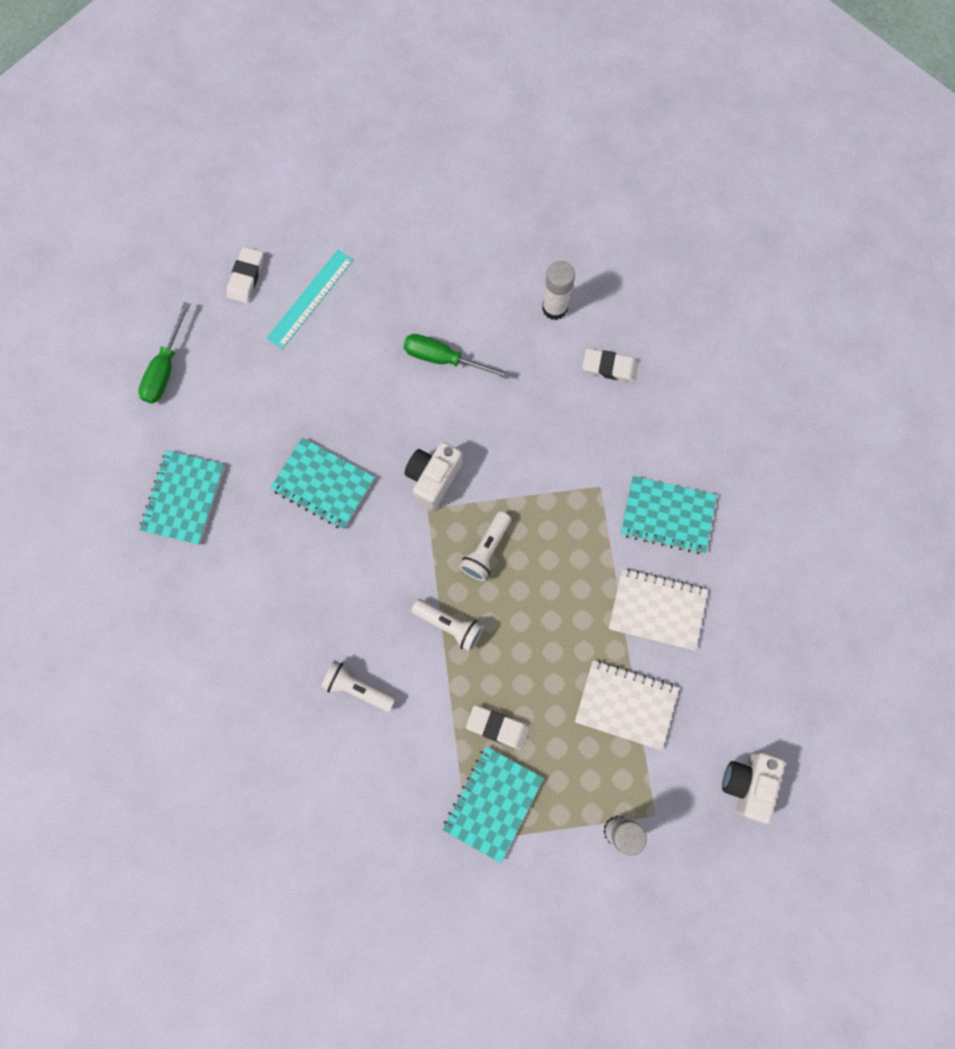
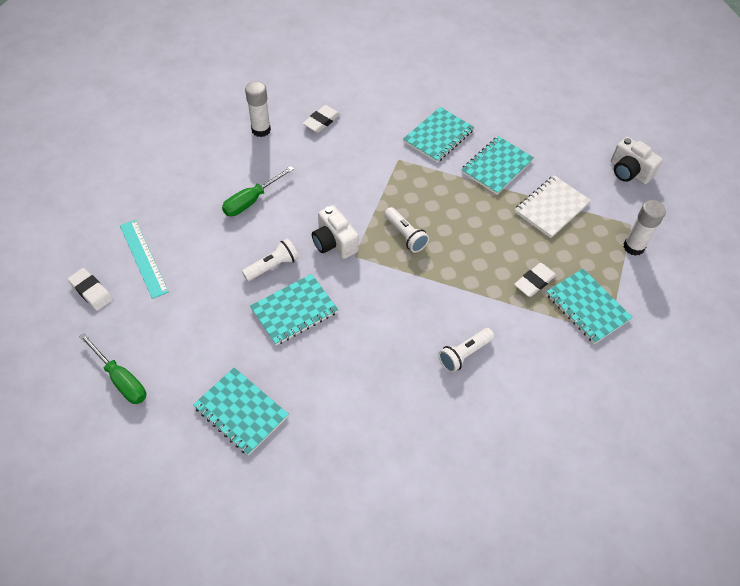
camera: 65 degrees left, 20 degrees down
white flashlight [411,599,484,652] -> white flashlight moved to [242,238,299,281]
white notebook [609,568,708,651] -> turquoise notebook [461,136,534,195]

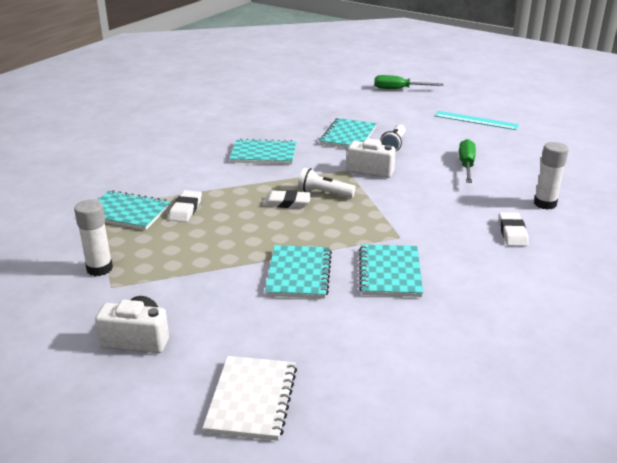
camera: 145 degrees right, 25 degrees down
white eraser [68,268,113,311] -> white eraser moved to [263,190,312,208]
turquoise notebook [193,368,289,456] -> turquoise notebook moved to [229,139,296,164]
white flashlight [438,328,494,373] -> none
white notebook [515,175,591,238] -> white notebook moved to [203,356,297,441]

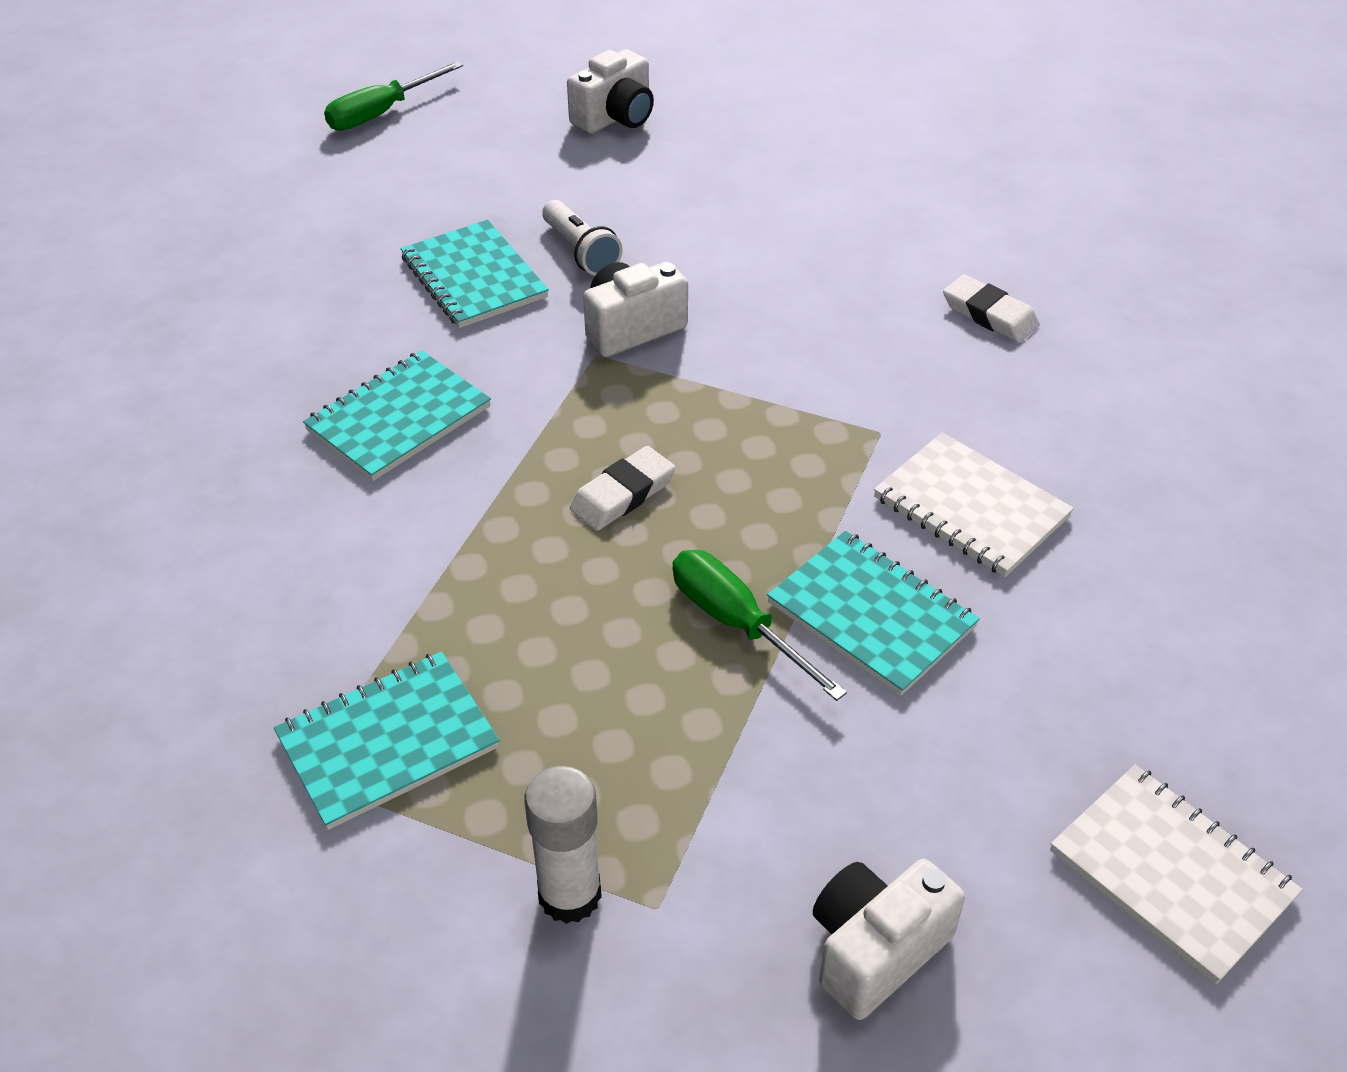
camera: 50 degrees left, 15 degrees up
white eraser [169,190,202,222] -> none
white flashlight [298,168,356,198] -> none
turquoise notebook [359,244,423,297] -> white notebook [874,432,1074,577]
turquoise ruler [435,111,519,130] -> white camera [567,49,654,134]
green screwdriver [459,139,476,183] -> green screwdriver moved to [673,550,847,701]
white glue stick [534,142,569,210] -> none

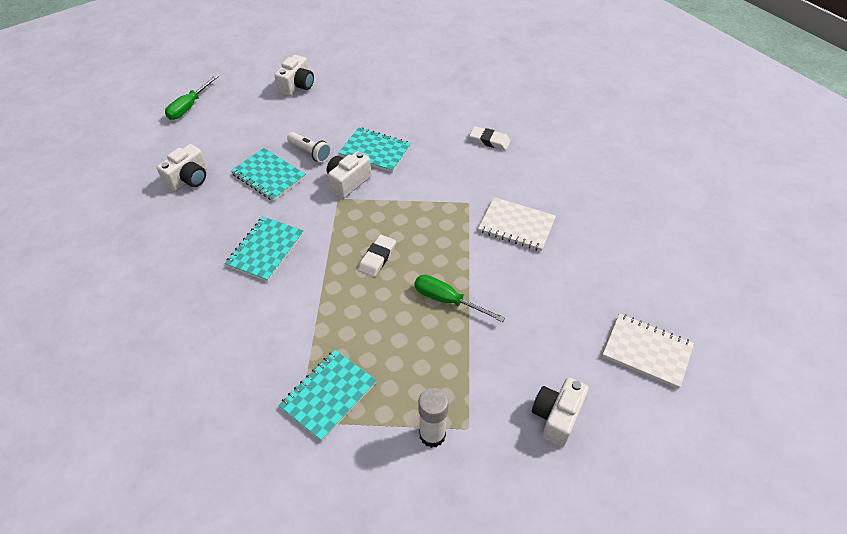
camera: 20 degrees left, 5 degrees up
turquoise notebook [767,531,980,696] -> turquoise notebook moved to [339,127,411,173]
none -> white camera [157,144,207,192]

